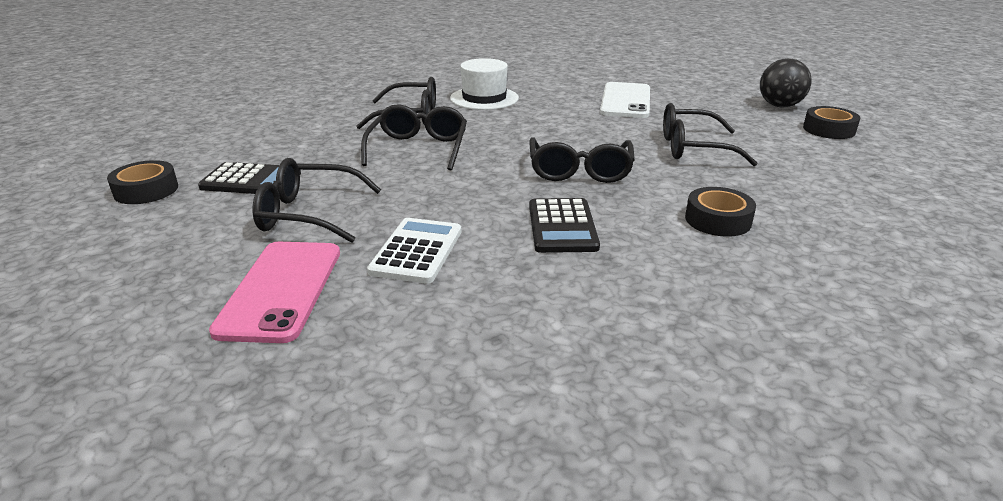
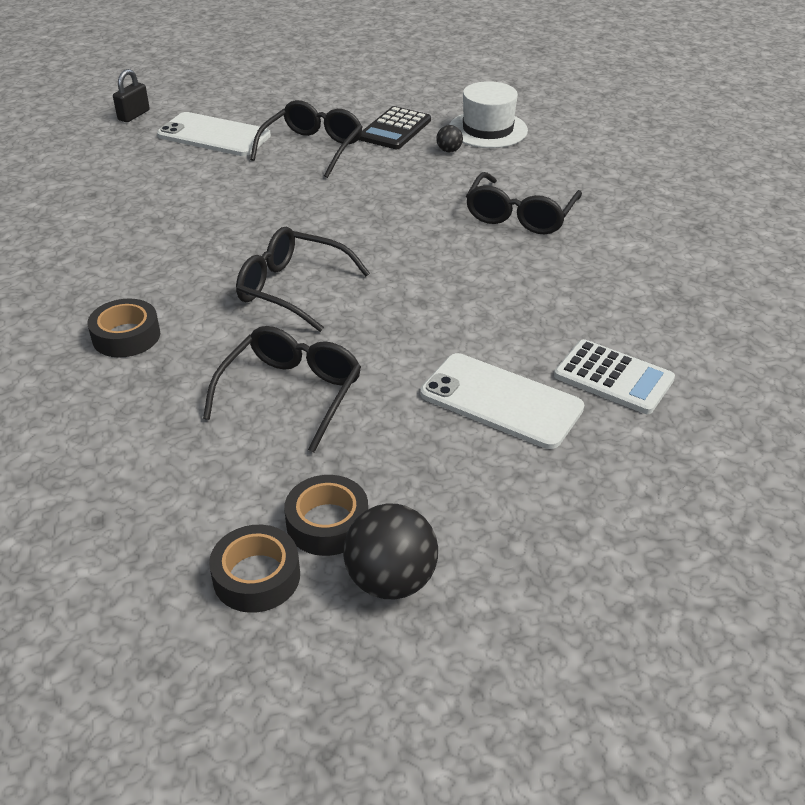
camera: 110 degrees right, 10 degrees up
black tape [107,160,178,204] -> black tape moved to [284,475,368,556]
pink phone [209,242,340,343] -> white phone [157,112,271,156]
black glasses [361,104,467,171] -> none
white calculator [367,218,462,284] -> white calculator moved to [554,339,675,414]
white hat [450,58,519,110] -> white hat moved to [449,81,528,148]
black calculator [529,198,600,253] -> none
none -> black padlock [113,69,150,122]
none -> black ball [436,125,463,152]

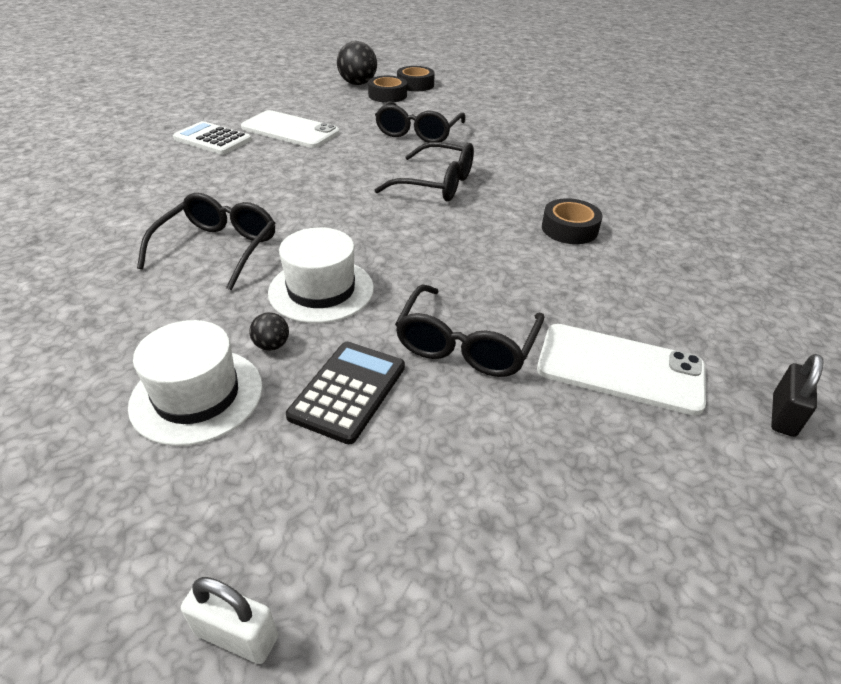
camera: 175 degrees right, 0 degrees up
black tape [88,299,160,357] -> black tape moved to [542,198,602,244]
none -> white padlock [181,577,278,664]
none -> white hat [268,227,374,323]

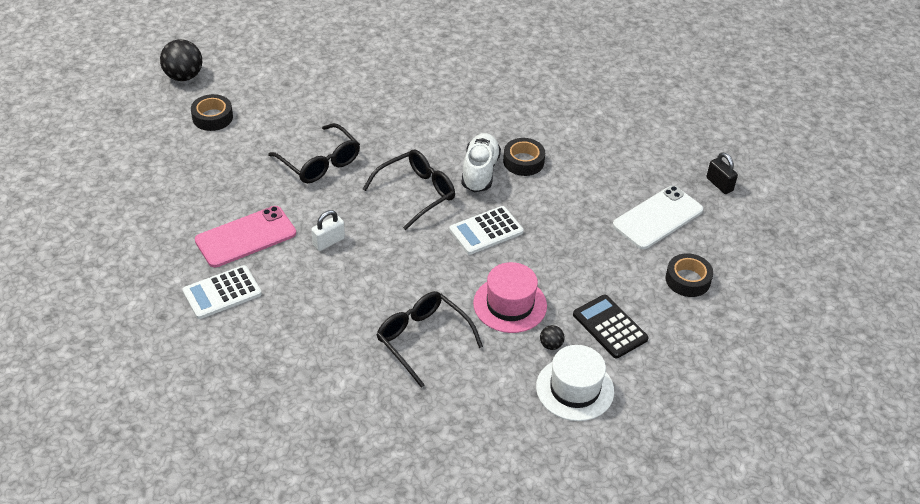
camera: 60 degrees left, 5 degrees up
white padlock [181,577,278,664] -> white padlock moved to [311,210,345,251]
white phone [241,110,339,148] -> pink phone [195,206,296,268]
white hat [268,227,374,323] -> pink hat [473,262,547,333]
black ball [337,41,377,85] -> black ball moved to [160,39,202,81]
black tape [368,76,407,103] -> black tape moved to [665,253,713,297]
black glasses [395,284,544,377] -> none
none -> white calculator [449,206,523,255]
none -> white shoe [461,133,501,192]

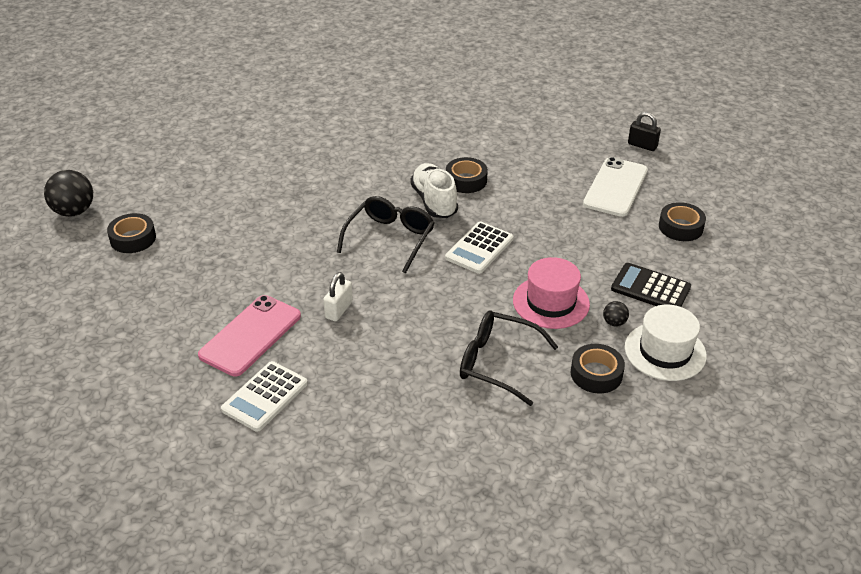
camera: 25 degrees left, 5 degrees down
black glasses [268,123,360,183] -> none
none -> black tape [571,344,625,393]

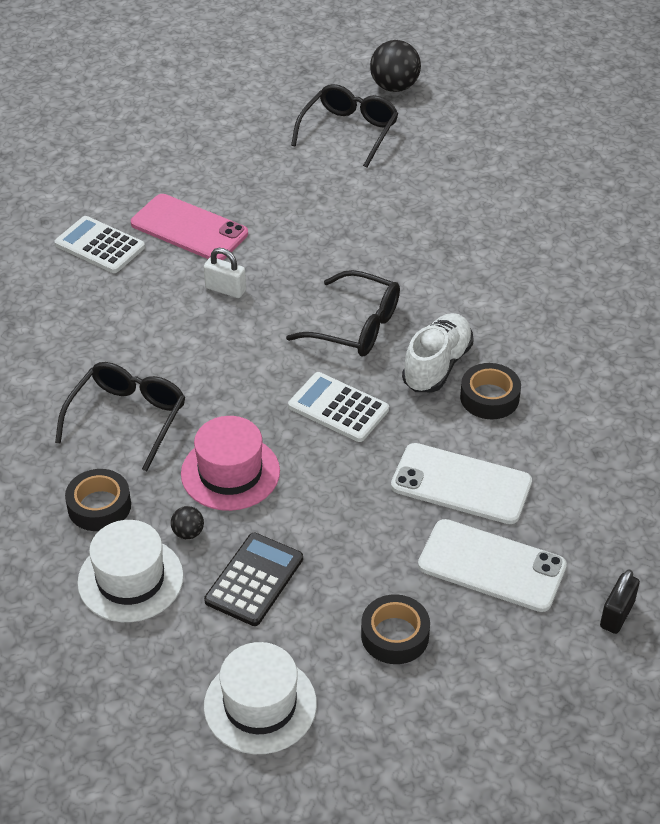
camera: 90 degrees right, 5 degrees up
black tape [107,213,156,253] -> black glasses [291,84,398,168]
white shoe [410,163,458,218] -> white shoe turned 45 degrees counterclockwise [402,313,474,392]
none -> white hat [204,642,317,754]
none -> white phone [391,443,532,524]

